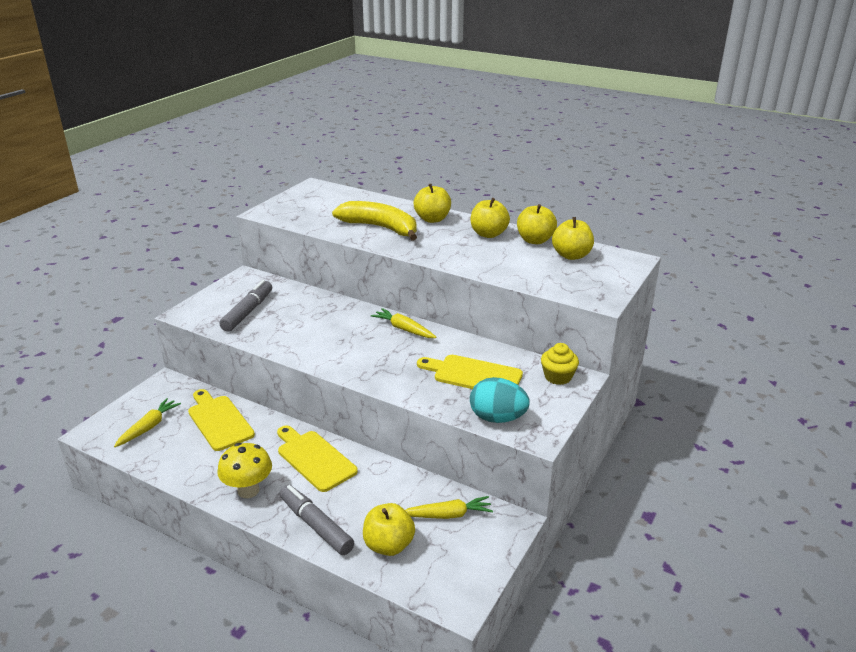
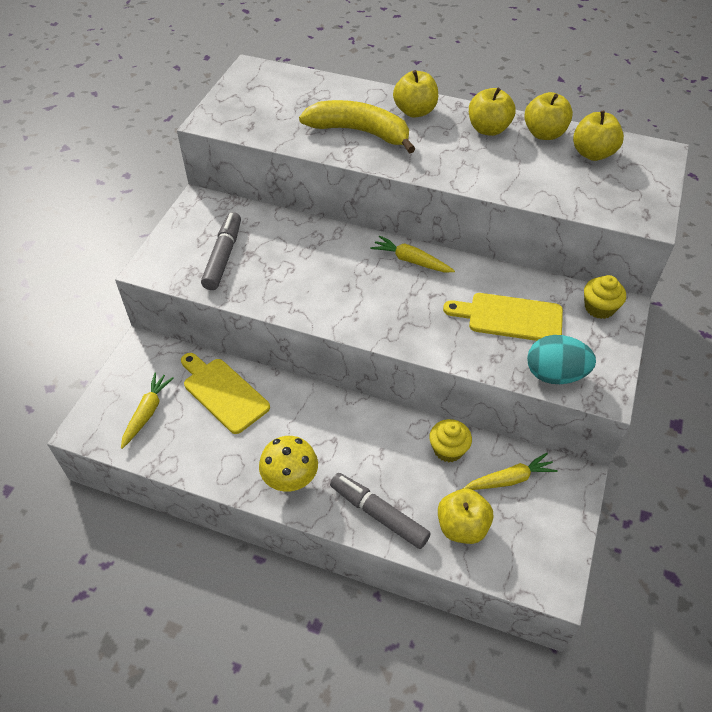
camera: 10 degrees left, 20 degrees up
yellow cutting board [277,425,358,492] -> none
none -> yellow cupcake [429,419,472,462]

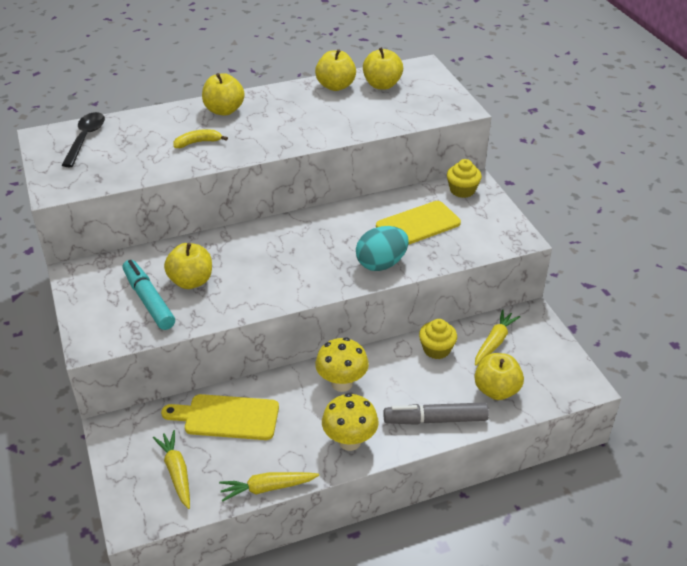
camera: 40 degrees left, 10 degrees down
grey marker [201,212,241,290] -> turquoise marker [123,260,175,330]
yellow banana [299,100,415,153] -> yellow banana [173,129,228,148], size x0.46
yellow carrot [370,235,455,272] -> yellow carrot moved to [219,472,319,502]
yellow apple [469,88,516,136] -> yellow apple moved to [164,243,212,289]
turquoise egg [527,335,596,384] -> turquoise egg moved to [356,226,409,271]
none -> black spoon [62,112,105,167]
none -> yellow mushroom [315,337,369,392]

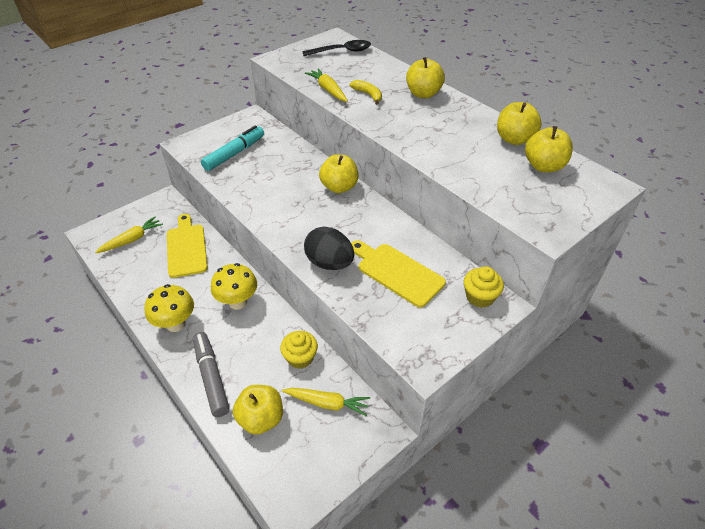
camera: 70 degrees right, 5 degrees up
yellow apple [164,243,212,289] -> yellow apple moved to [319,154,358,193]
yellow carrot [219,472,319,502] -> yellow carrot moved to [305,68,348,102]
turquoise egg [356,226,409,271] -> black egg [304,227,354,270]

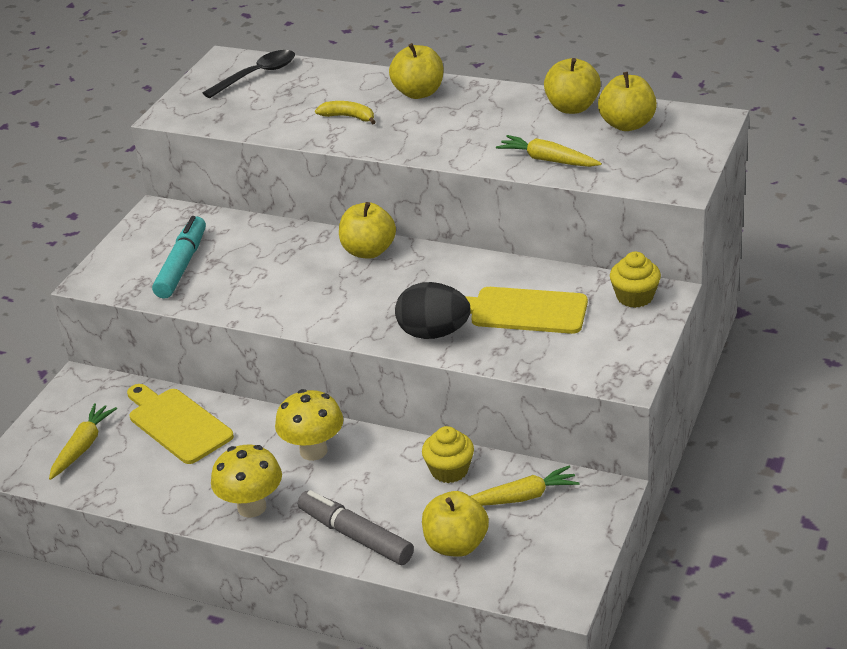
camera: 25 degrees left, 10 degrees down
yellow carrot [305,68,348,102] -> yellow carrot moved to [496,135,602,167]

